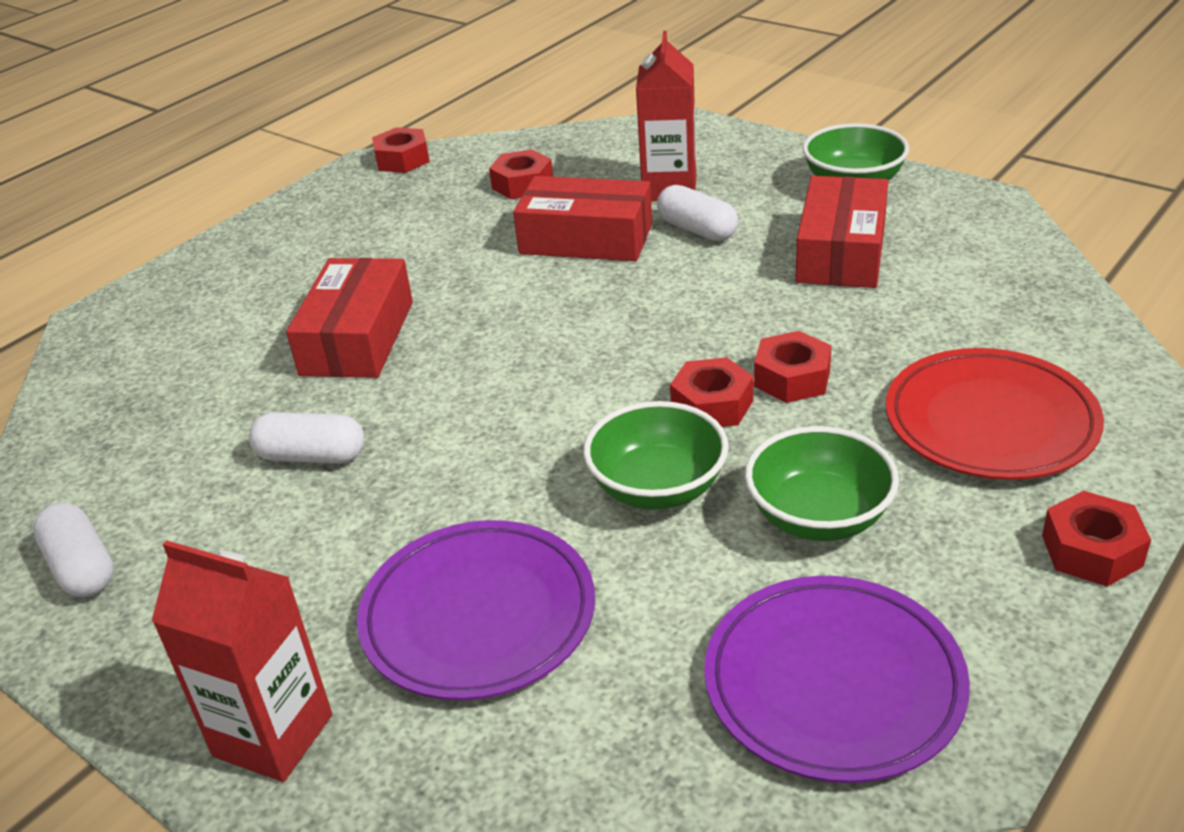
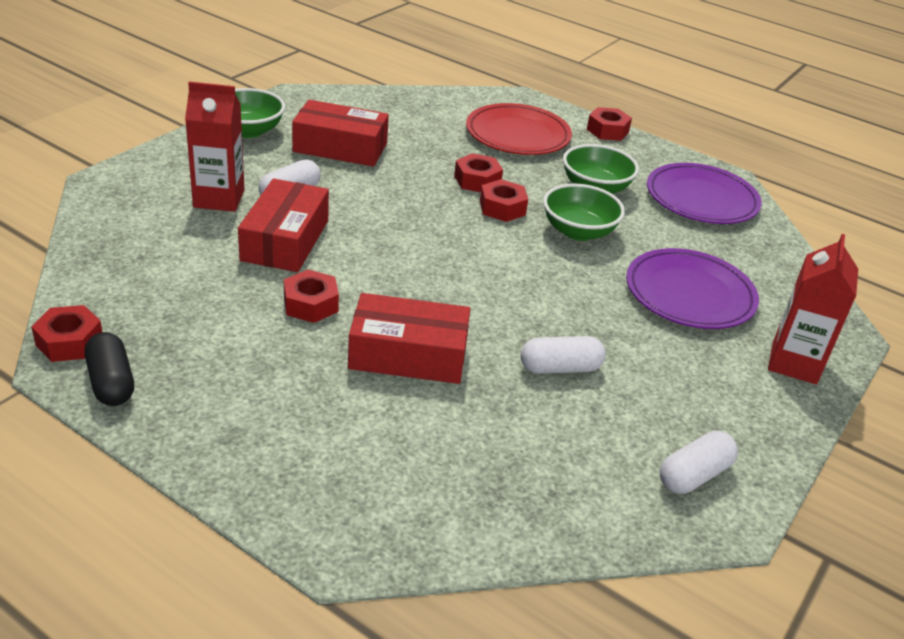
camera: 100 degrees left, 0 degrees up
white capsule [249,412,365,464] -> white capsule turned 75 degrees clockwise [521,336,606,374]
red nut [489,149,553,199] -> red nut moved to [284,270,339,323]
none -> black capsule [85,332,134,406]

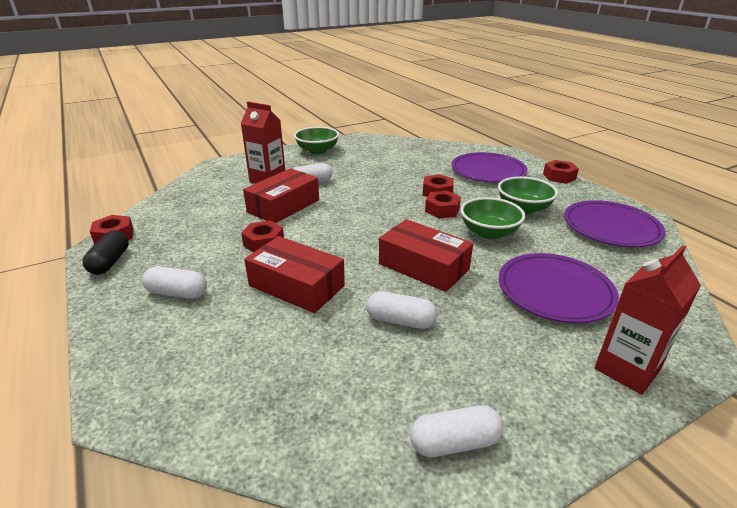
camera: 30 degrees right, 5 degrees down
red box [292,100,389,167] -> red box moved to [379,219,473,292]
red plate [466,103,572,155] -> purple plate [451,152,528,183]
none -> white capsule [142,266,207,299]

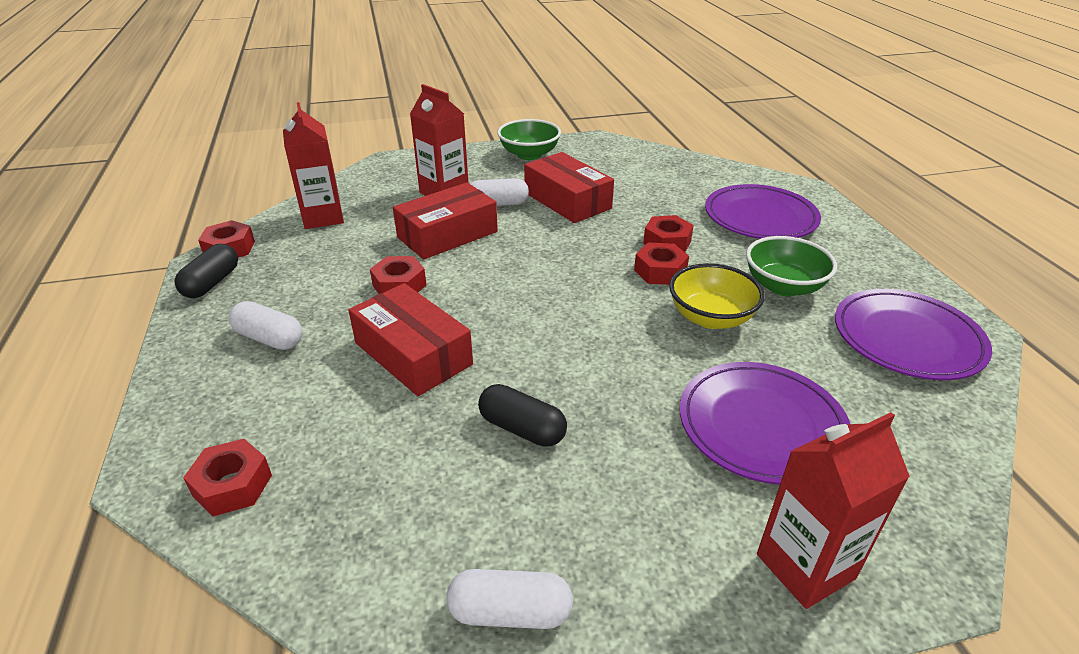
camera: 15 degrees right, 5 degrees up
white capsule [366,291,437,329] -> black capsule [478,384,567,447]
red box [379,219,473,292] -> red box moved to [524,152,614,223]
green bowl [460,197,525,239] -> yellow bowl [669,263,765,329]
red nut [543,160,579,184] -> red nut moved to [183,439,272,516]
none -> red carton [283,102,344,229]

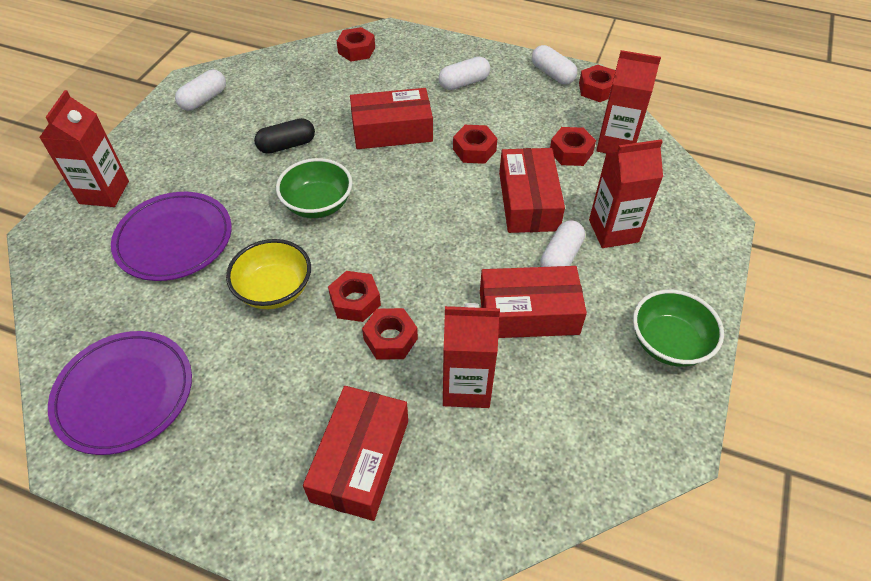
camera: 125 degrees right, 15 degrees up
black capsule [175,244,238,298] -> white capsule [532,45,577,84]
purple plate [705,184,821,239] -> red box [303,386,408,521]
green bowl [746,236,837,296] -> green bowl moved to [276,158,352,218]
none -> red carton [443,303,500,408]
none -> red nut [550,127,596,166]

